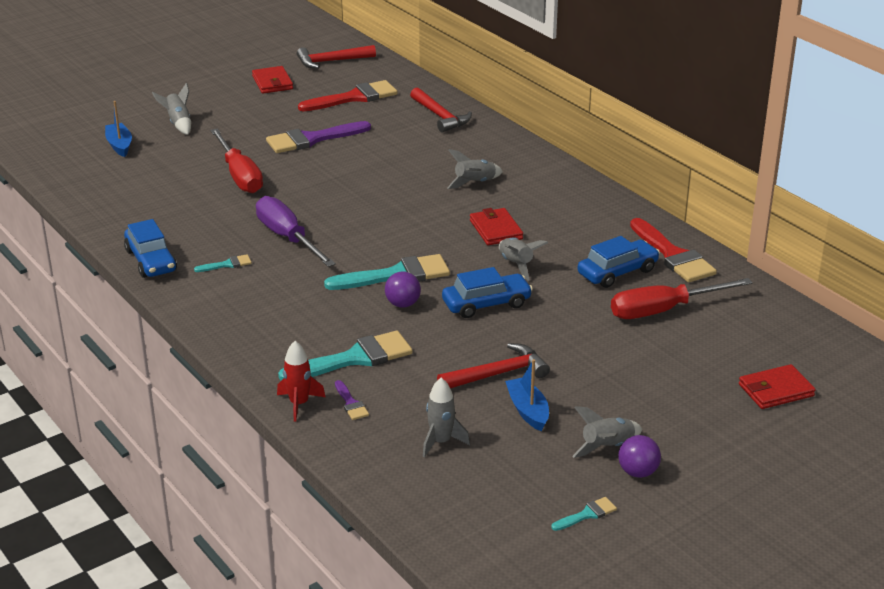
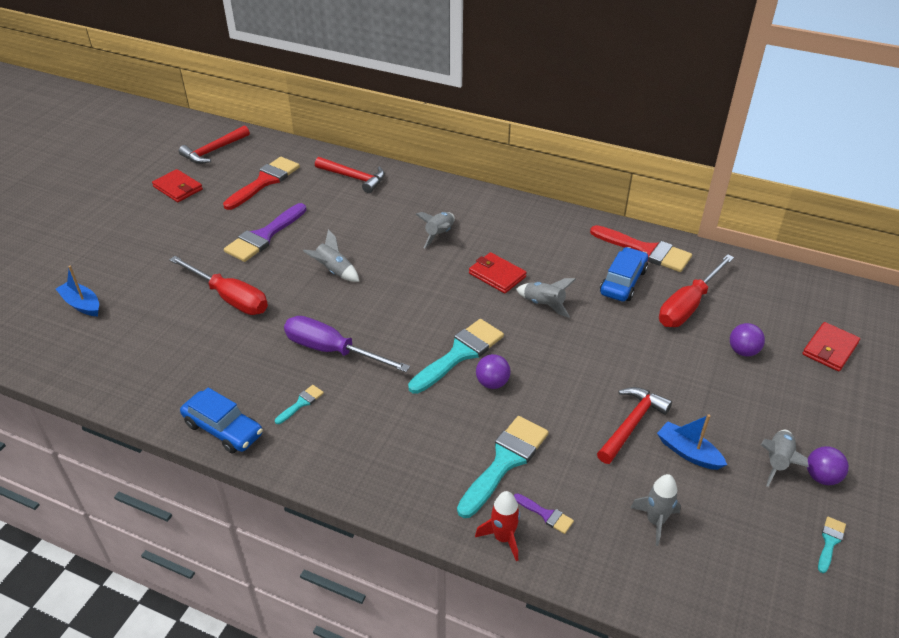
camera: 30 degrees left, 10 degrees up
grey rocket [152,83,191,135] -> grey rocket moved to [303,229,359,282]
blue car [442,267,533,318] -> none
none -> purple ball [730,323,765,357]

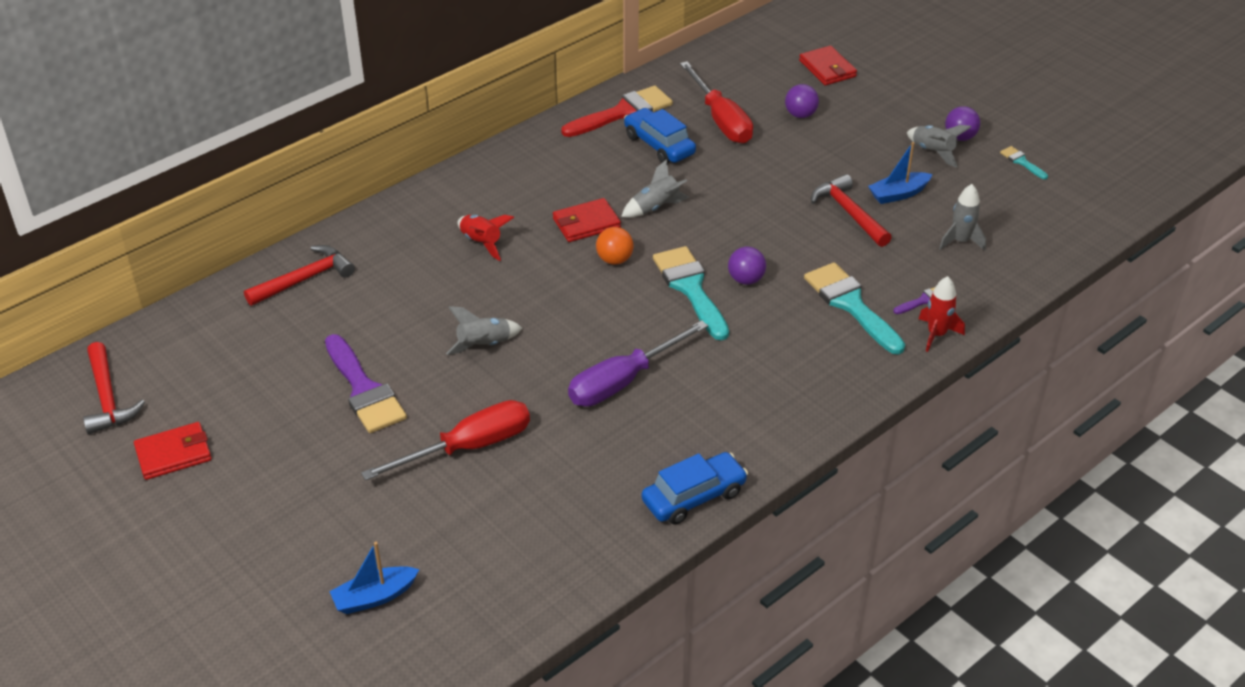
camera: 65 degrees left, 0 degrees up
red brush [223,157,300,210] -> none
turquoise brush [275,385,324,424] -> none
grey rocket [416,212,455,248] -> red rocket [458,215,514,261]
none -> orange ball [596,227,634,265]

